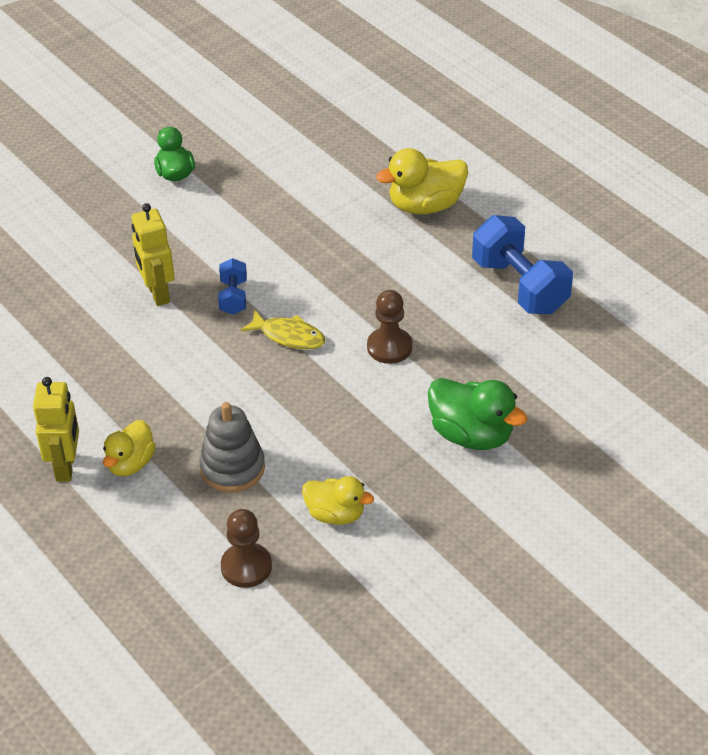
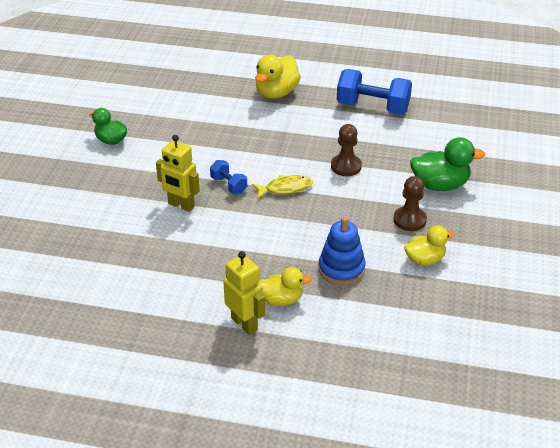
camera: 40 degrees left, 5 degrees down
yellow duck [103,420,156,476] -> yellow duck turned 75 degrees counterclockwise [259,267,312,306]
grey stacking toy [199,402,265,493] -> blue stacking toy [318,217,366,285]
brown pawn [221,509,272,588] -> brown pawn moved to [393,176,427,231]

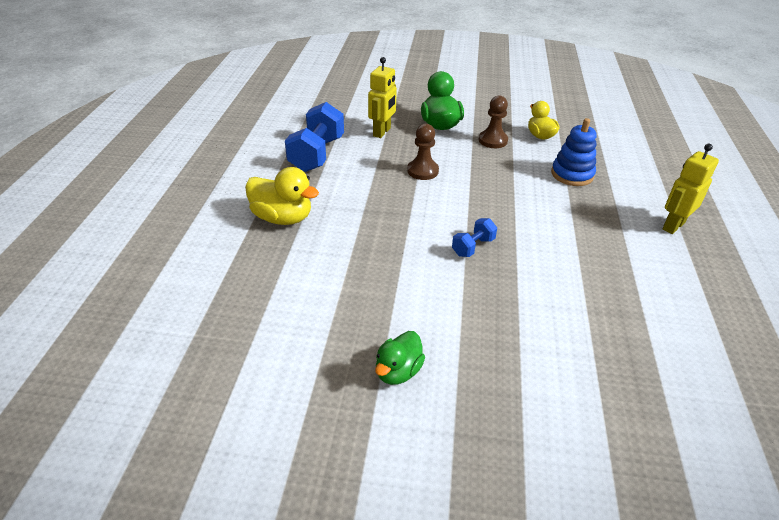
camera: 95 degrees left, 0 degrees up
yellow robot [156,135,200,212] -> yellow robot moved to [368,57,397,138]
yellow fish [252,175,313,198] -> none
yellow duck [259,267,312,306] -> none

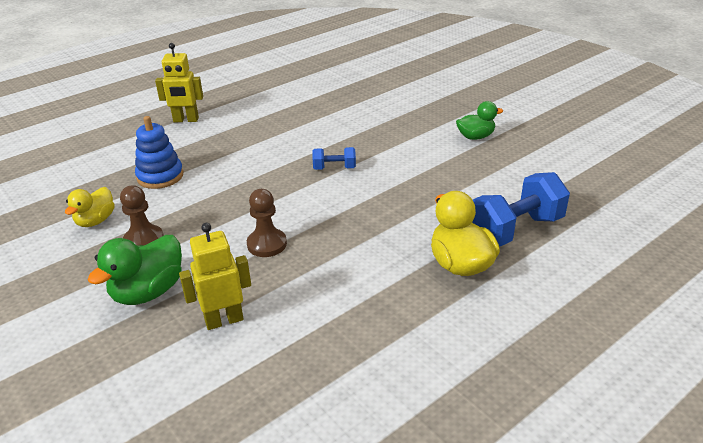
camera: 135 degrees left, 5 degrees down
blue dumbbell [285,102,344,172] -> blue dumbbell moved to [472,172,570,246]

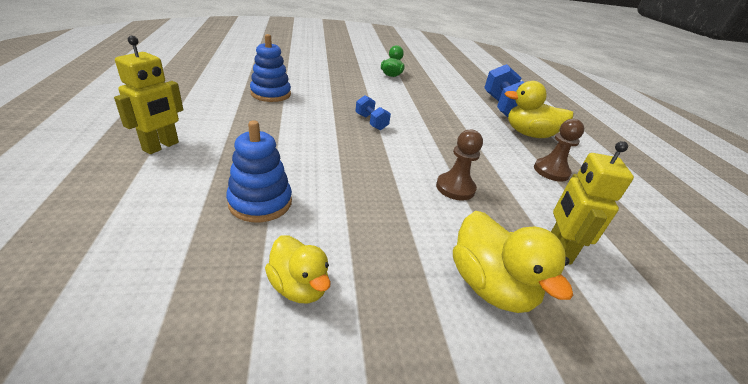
camera: 65 degrees left, 0 degrees up
green duck [87,235,182,305] -> yellow duck [453,211,574,313]
brown pawn [120,185,164,246] -> brown pawn moved to [534,119,584,181]
blue dumbbell [312,147,356,170] -> blue dumbbell turned 60 degrees counterclockwise [355,95,391,130]
none -> blue stacking toy [250,34,291,102]

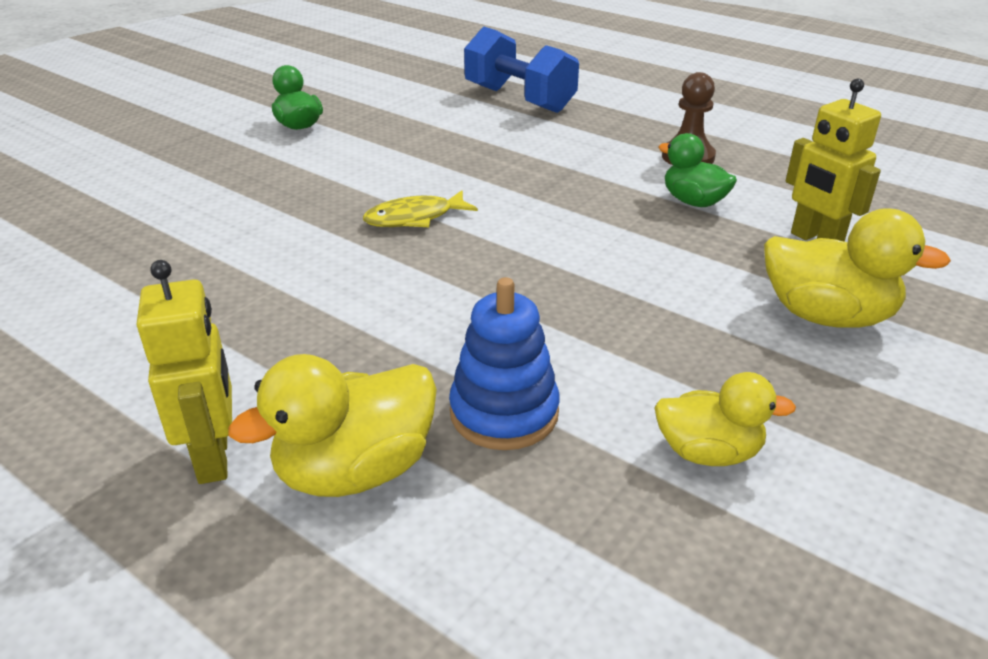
camera: 40 degrees left, 0 degrees up
blue stacking toy [250,34,291,102] -> none
blue dumbbell [355,95,391,130] -> yellow fish [363,190,478,227]
brown pawn [436,129,483,201] -> none
yellow duck [504,81,574,138] -> yellow duck moved to [228,354,437,497]
none -> green duck [659,133,737,207]

